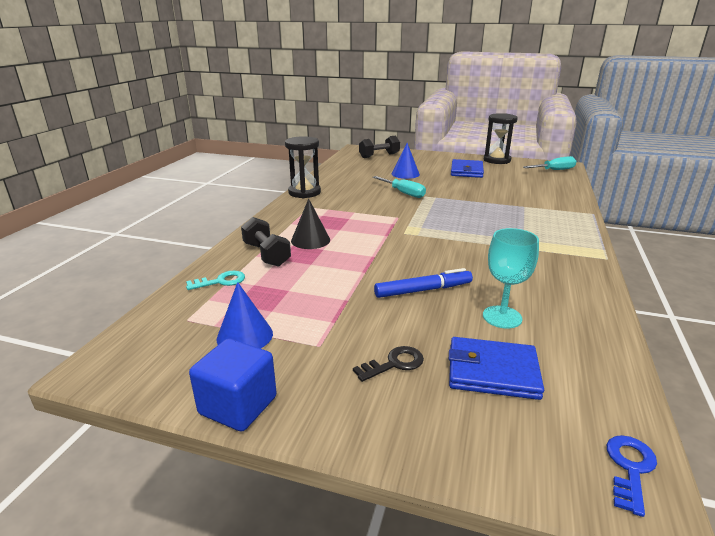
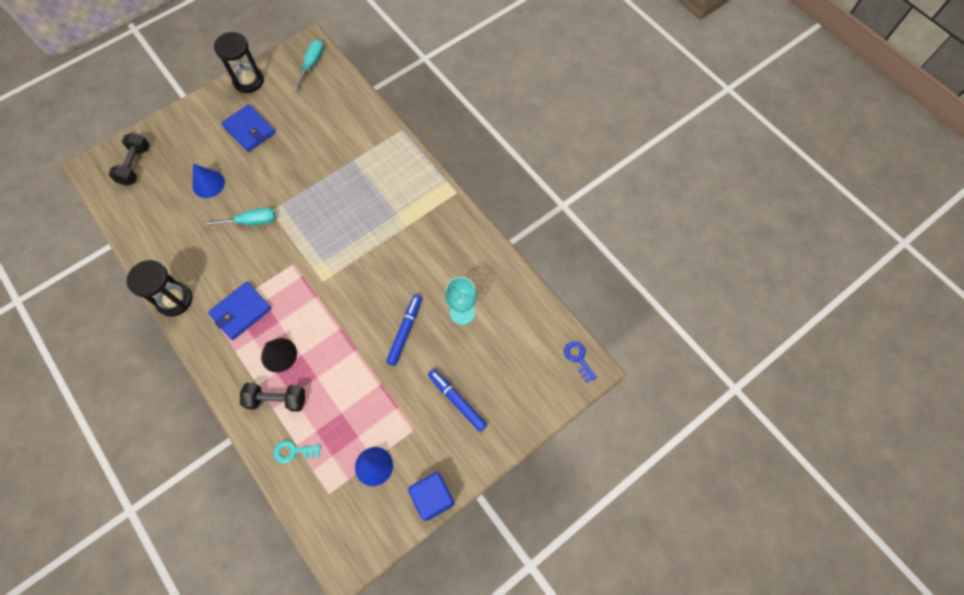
camera: 55 degrees left, 40 degrees up
turquoise key [186,271,245,290] -> turquoise key turned 105 degrees counterclockwise [273,440,321,464]
black key [353,346,424,382] -> blue marker [428,369,487,432]
blue wallet [449,337,544,400] -> blue wallet moved to [208,282,272,340]

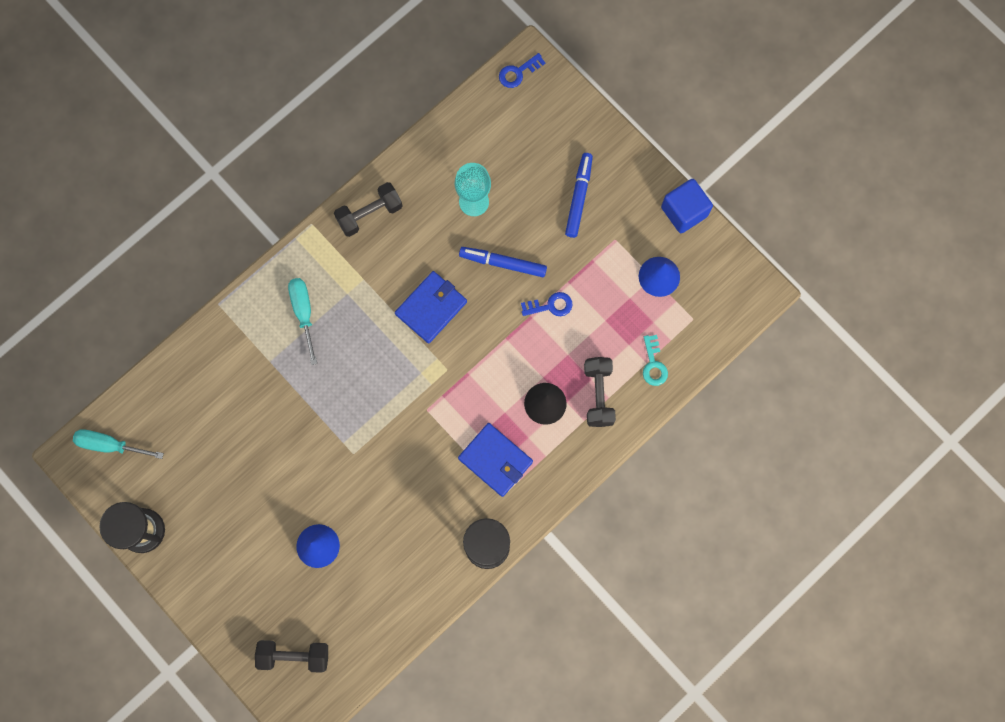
camera: 95 degrees left, 10 degrees up
turquoise screwdriver [203,208,276,226] -> turquoise screwdriver moved to [288,278,317,365]
blue wallet [222,104,276,152] -> blue wallet moved to [395,271,467,343]
blue marker [428,369,487,432] -> blue marker turned 150 degrees clockwise [565,153,593,238]
none -> black dumbbell [334,182,403,237]
none -> blue key [521,292,573,316]

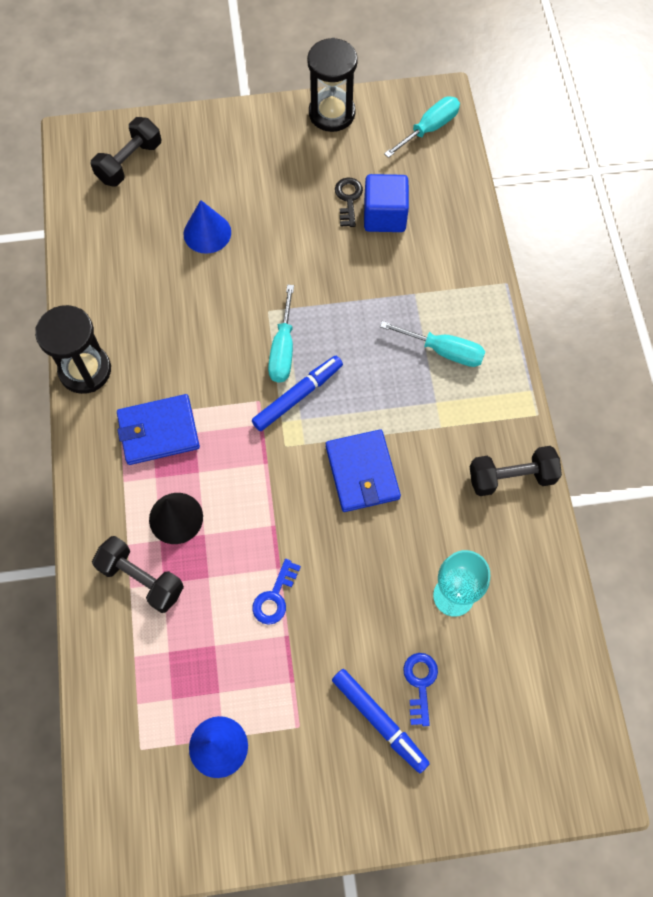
camera: 125 degrees right, 10 degrees down
black dumbbell [334,182,403,237] -> black dumbbell turned 75 degrees clockwise [470,446,562,496]
blue marker [459,247,547,277] -> blue marker moved to [252,356,343,431]
blue key [499,53,546,88] -> blue key moved to [403,653,438,726]
turquoise key [643,335,668,386] -> none
blue cube [661,179,713,233] -> blue cube moved to [364,174,409,232]
none -> turquoise screwdriver [268,285,294,383]
none -> black key [335,178,363,227]

